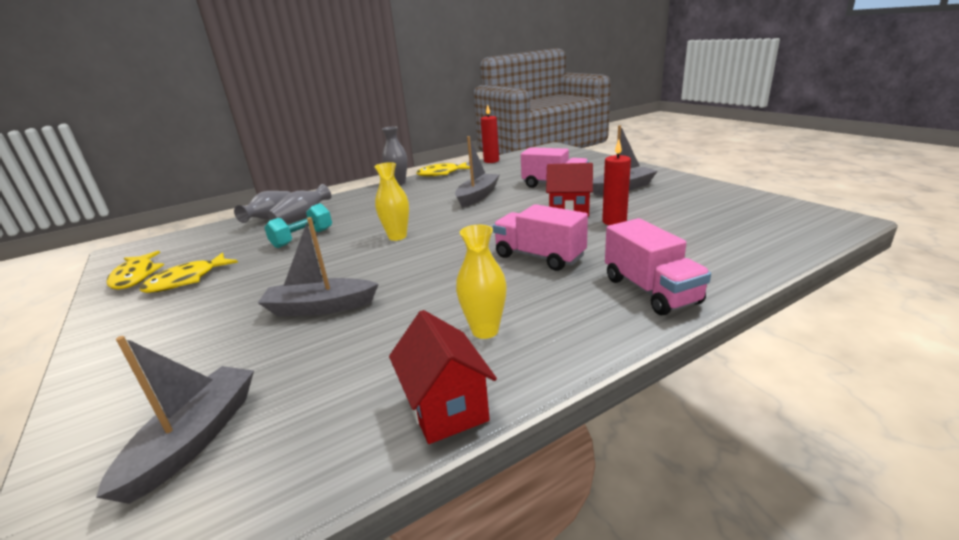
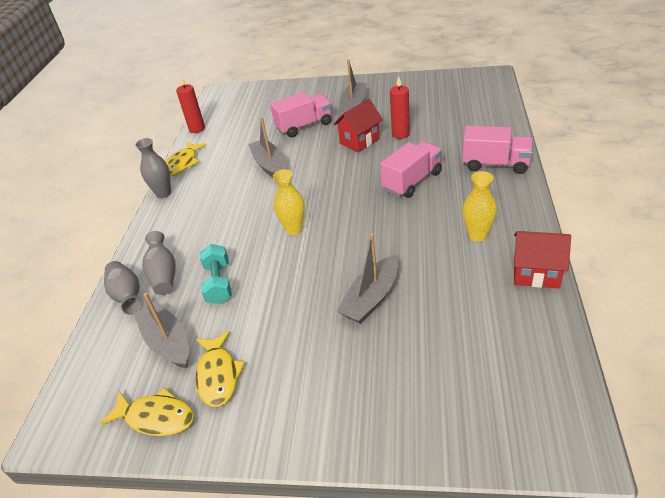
camera: 50 degrees left, 15 degrees up
grey boat [96,336,254,504] -> grey boat moved to [134,293,189,369]
pink truck [493,204,588,271] -> pink truck turned 150 degrees clockwise [380,141,442,198]

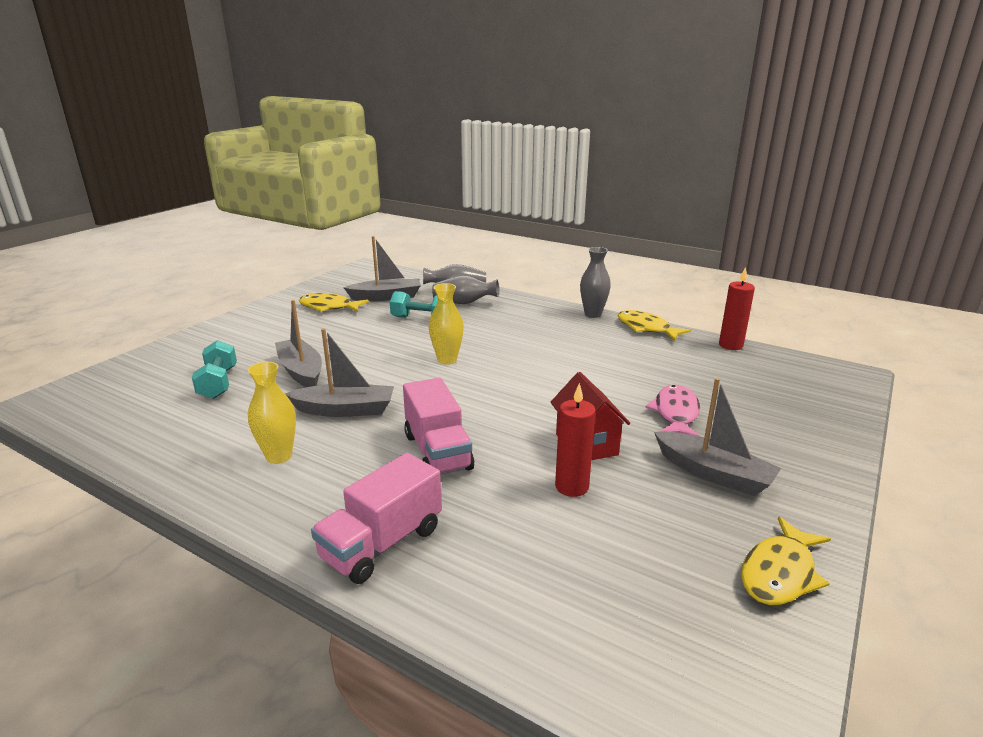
camera: 110 degrees right, 15 degrees down
yellow fish [100,387,194,436] -> yellow fish moved to [741,516,831,605]
grey boat [248,117,286,177] -> grey boat moved to [285,328,394,417]
pink truck [270,92,332,138] -> pink fish [645,385,701,437]
red house [514,231,571,288] -> none
none -> turquoise dumbbell [192,340,237,399]

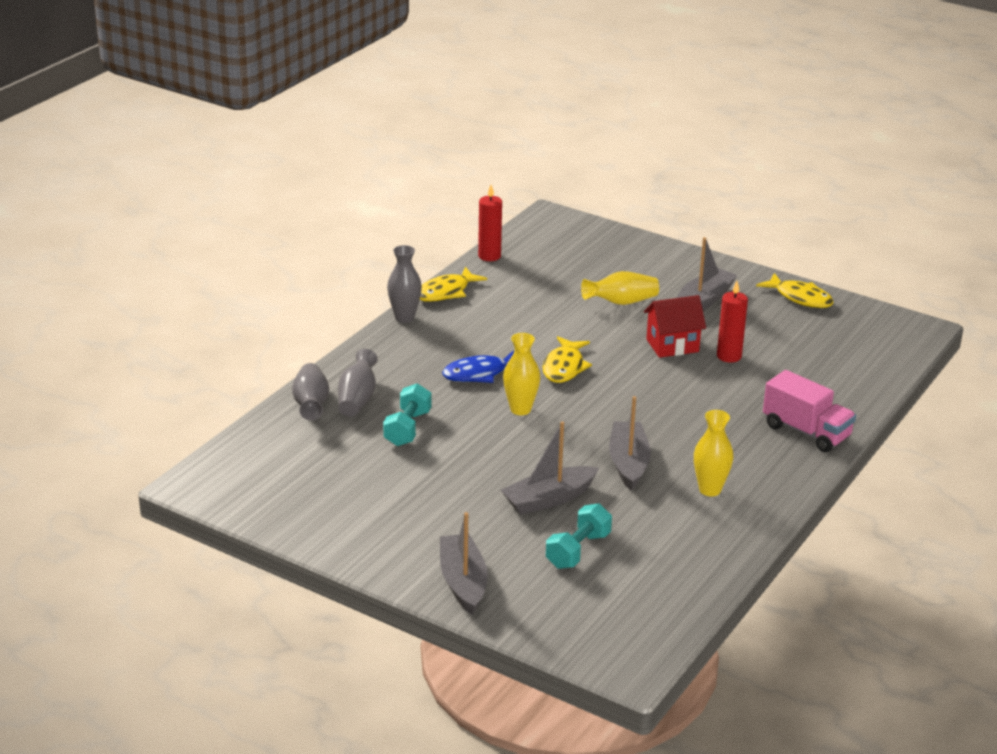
camera: 90 degrees left, 5 degrees up
turquoise dumbbell [192,340,237,399] -> turquoise dumbbell turned 45 degrees counterclockwise [546,503,612,569]
yellow fish [299,293,369,312] -> yellow fish moved to [542,336,592,383]
grey boat [343,236,421,301] -> grey boat moved to [440,512,488,615]
pink truck [403,378,474,475] -> none
pink fish [645,385,701,437] -> yellow vase [581,271,659,305]
none -> blue fish [442,350,514,383]

